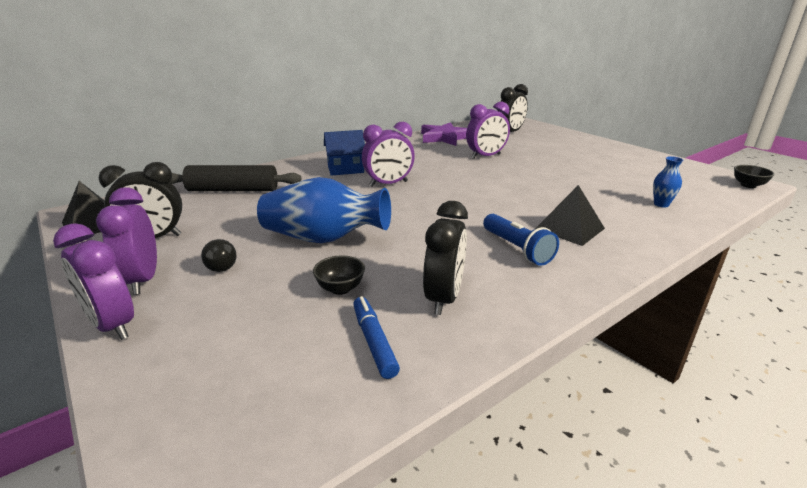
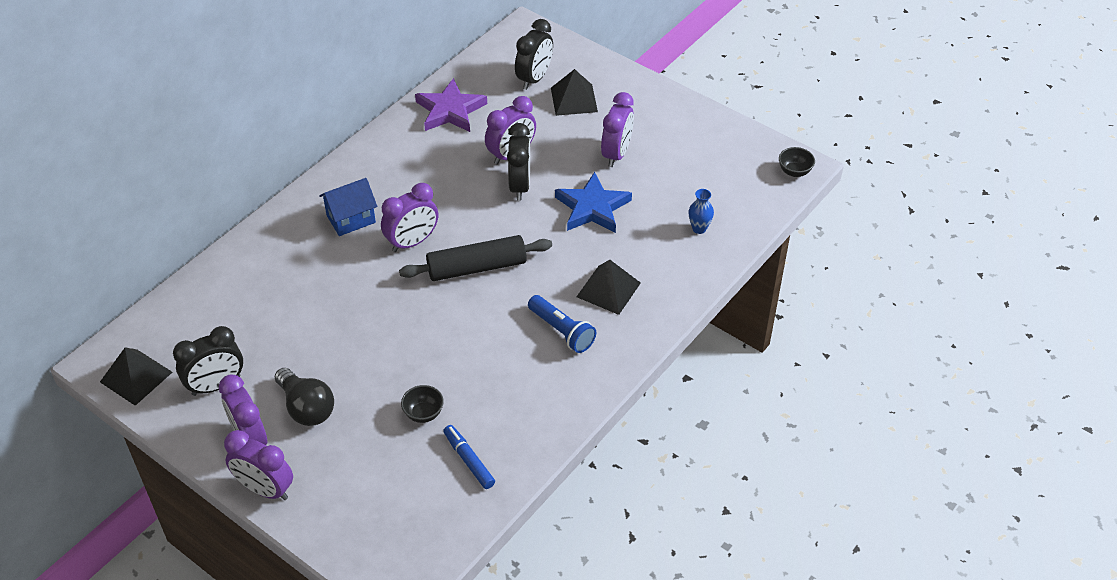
camera: 15 degrees left, 20 degrees up
black rolling pin [170,165,301,191] -> black rolling pin moved to [399,235,552,281]
black light bulb [201,239,237,272] -> black light bulb [275,368,334,426], size x1.63
blue vase [257,177,391,243] -> none
black clock [423,201,468,315] -> black clock moved to [507,123,530,201]
none -> black pyramid [551,69,598,116]
none -> blue star [555,172,632,233]
none -> purple clock [601,92,634,167]

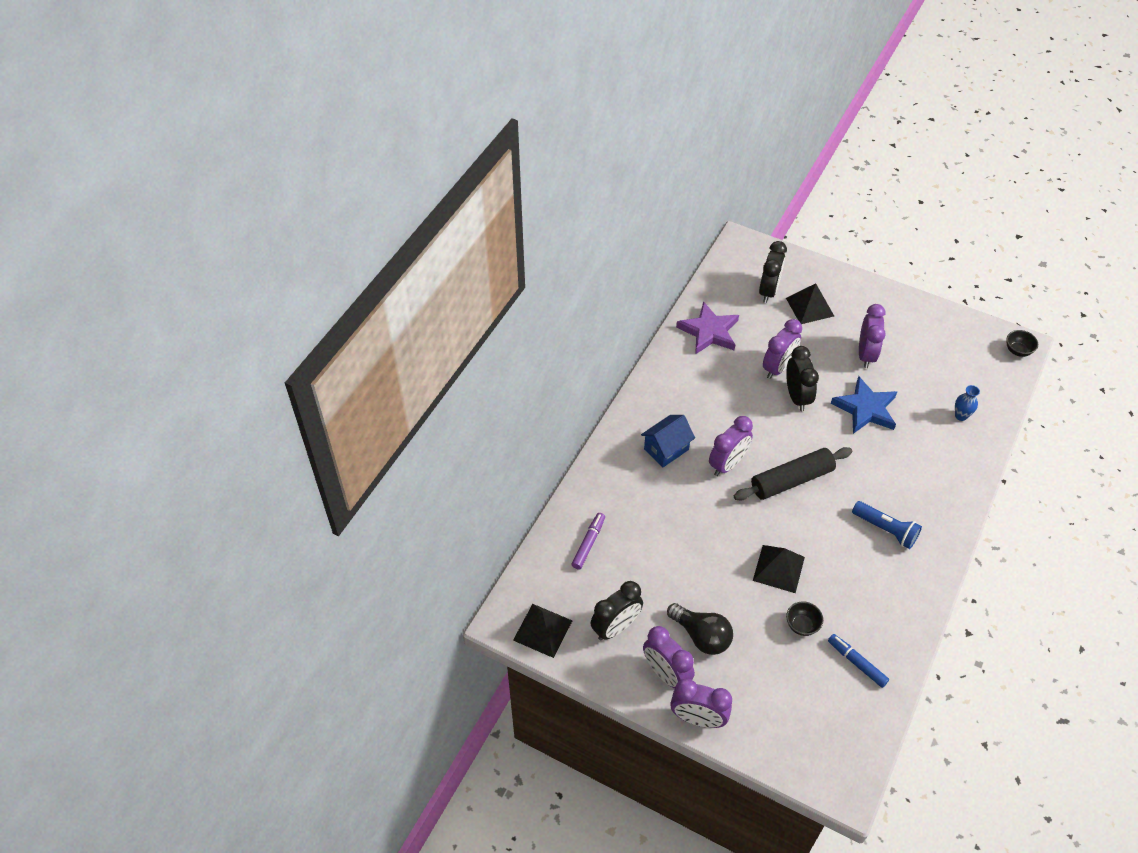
camera: 10 degrees left, 5 degrees up
black pyramid [576,260,641,315] -> black pyramid moved to [753,545,805,593]
none -> purple marker [571,513,605,570]

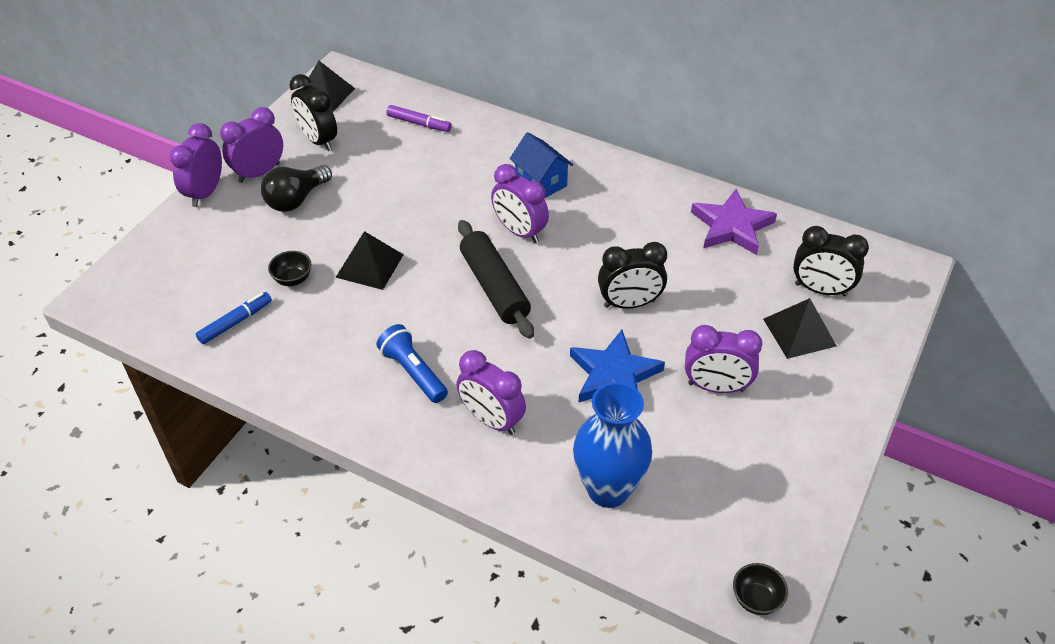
camera: 90 degrees right, 5 degrees down
purple clock [763,319,802,379] -> purple clock moved to [456,350,526,435]
blue flashlight [852,501,922,549] -> blue flashlight turned 105 degrees clockwise [376,324,448,403]
blue vase [955,385,980,421] -> blue vase [573,382,652,508], size x2.26

